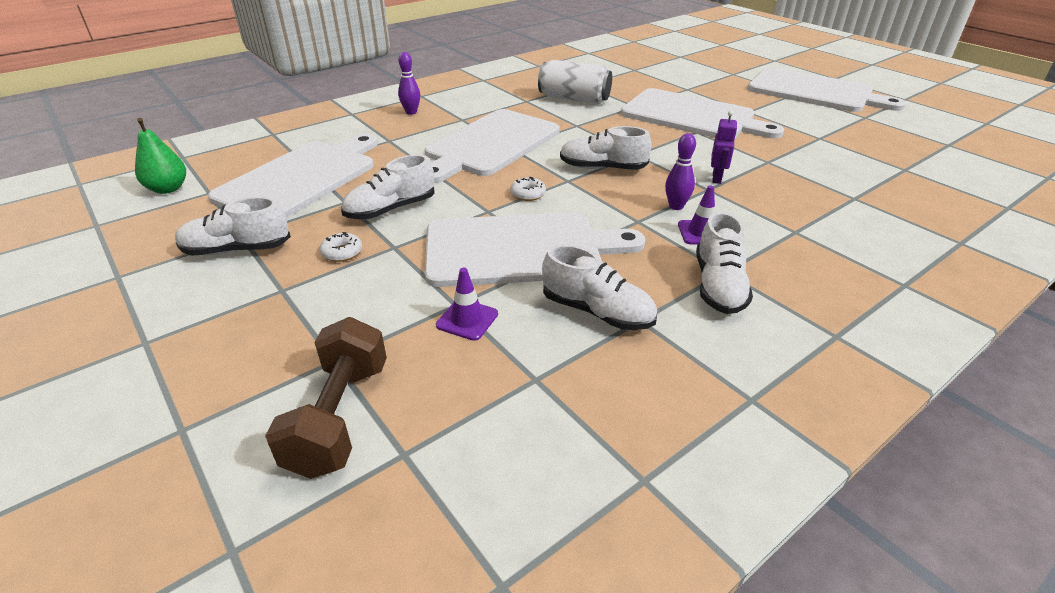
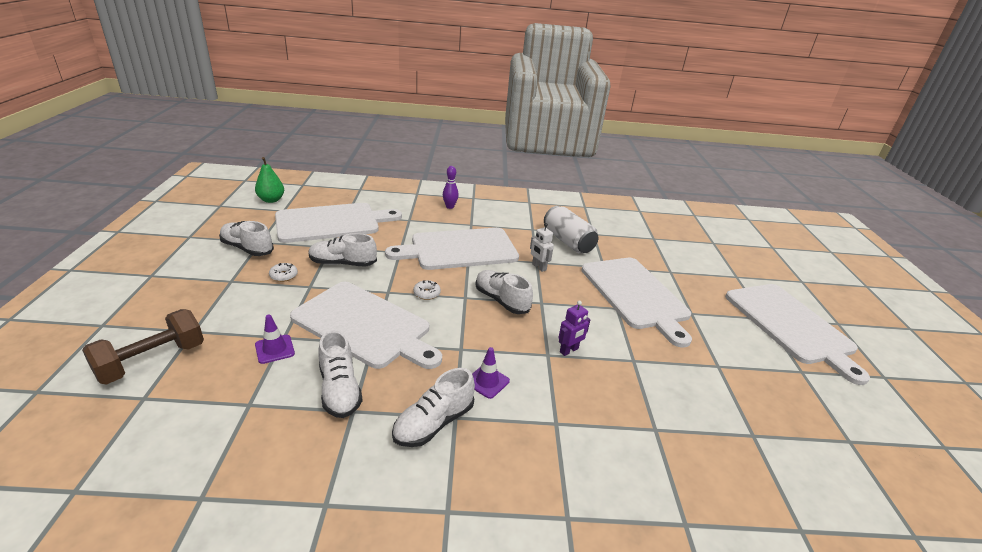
camera: 35 degrees right, 5 degrees down
purple bowling pin [665,133,696,210] -> none
none -> white robot [530,223,554,272]

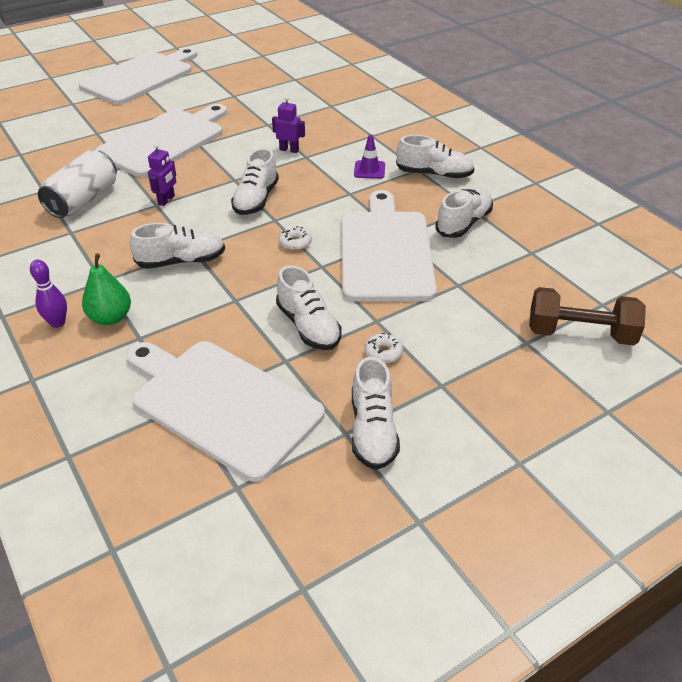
camera: 120 degrees left, 10 degrees up
green pear [255,157,284,203] -> green pear moved to [82,253,131,325]
purple traffic cone [255,314,295,364] -> none
white cutting board [385,228,519,270] -> white shoe [130,223,225,269]
white robot [530,223,554,272] -> purple robot [148,144,176,206]

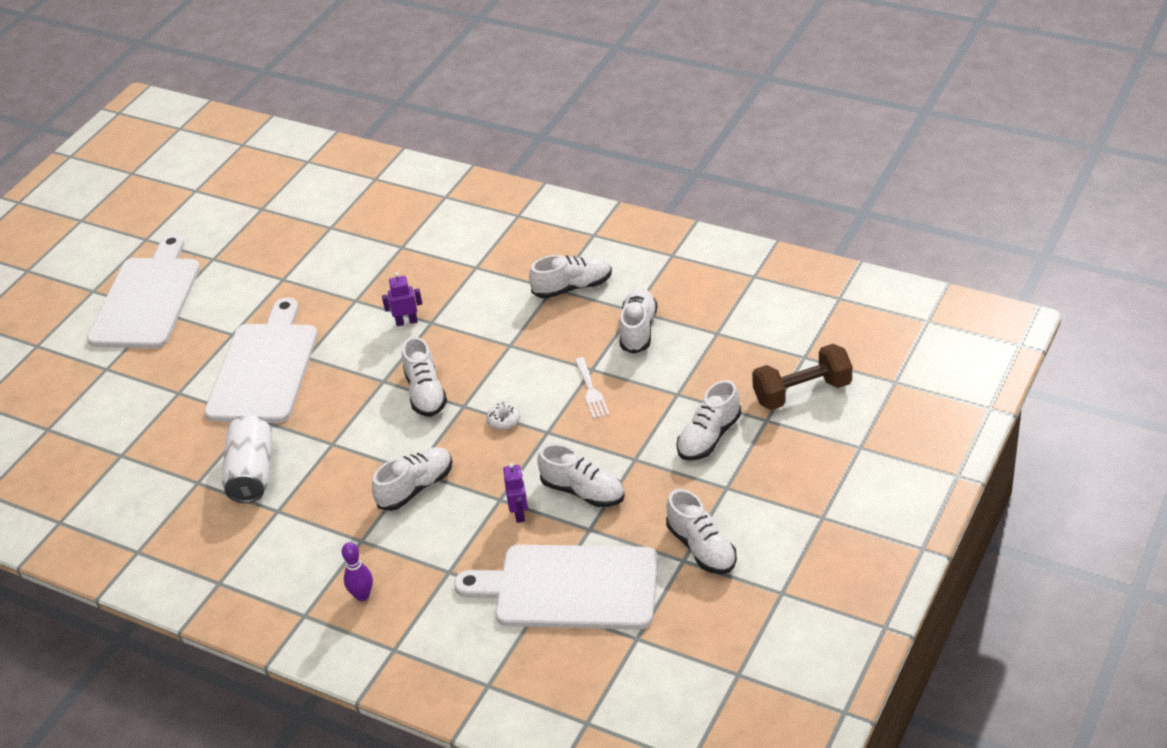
camera: 25 degrees left, 0 degrees up
green pear [82,253,131,325] -> none
purple robot [148,144,176,206] -> purple robot moved to [503,463,528,523]
white cutting board [341,190,437,302] -> white fork [575,357,610,419]
purple traffic cone [354,134,385,179] -> none
white donut [365,333,403,364] -> none
none -> white shoe [676,380,741,461]

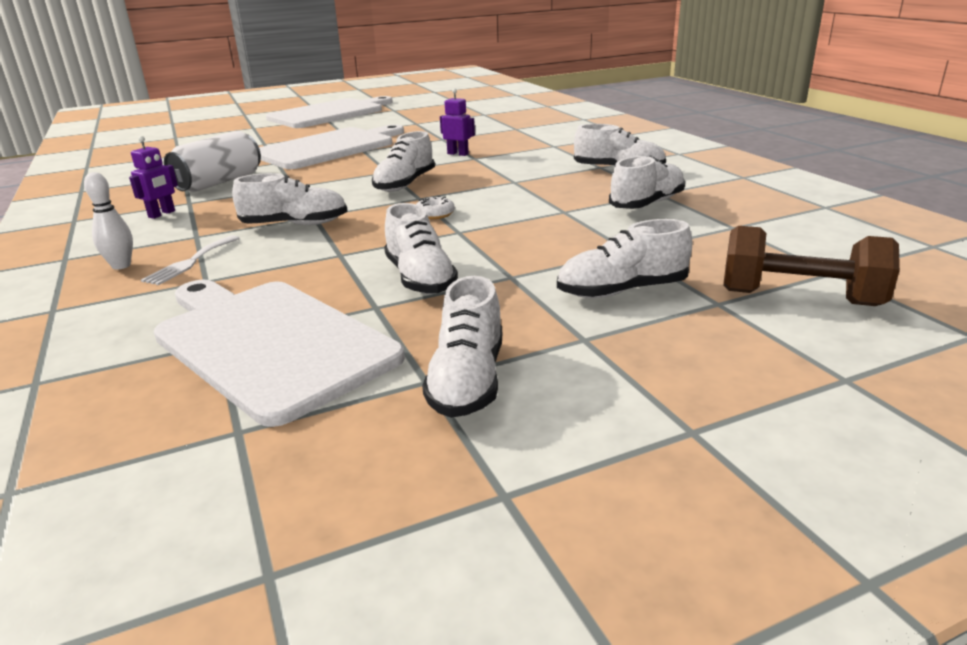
camera: 35 degrees right, 15 degrees down
purple bowling pin [342,542,373,601] -> white bowling pin [84,172,133,270]
purple robot [503,463,528,523] -> purple robot moved to [129,136,178,219]
white fork [575,357,610,419] -> white fork moved to [141,235,240,285]

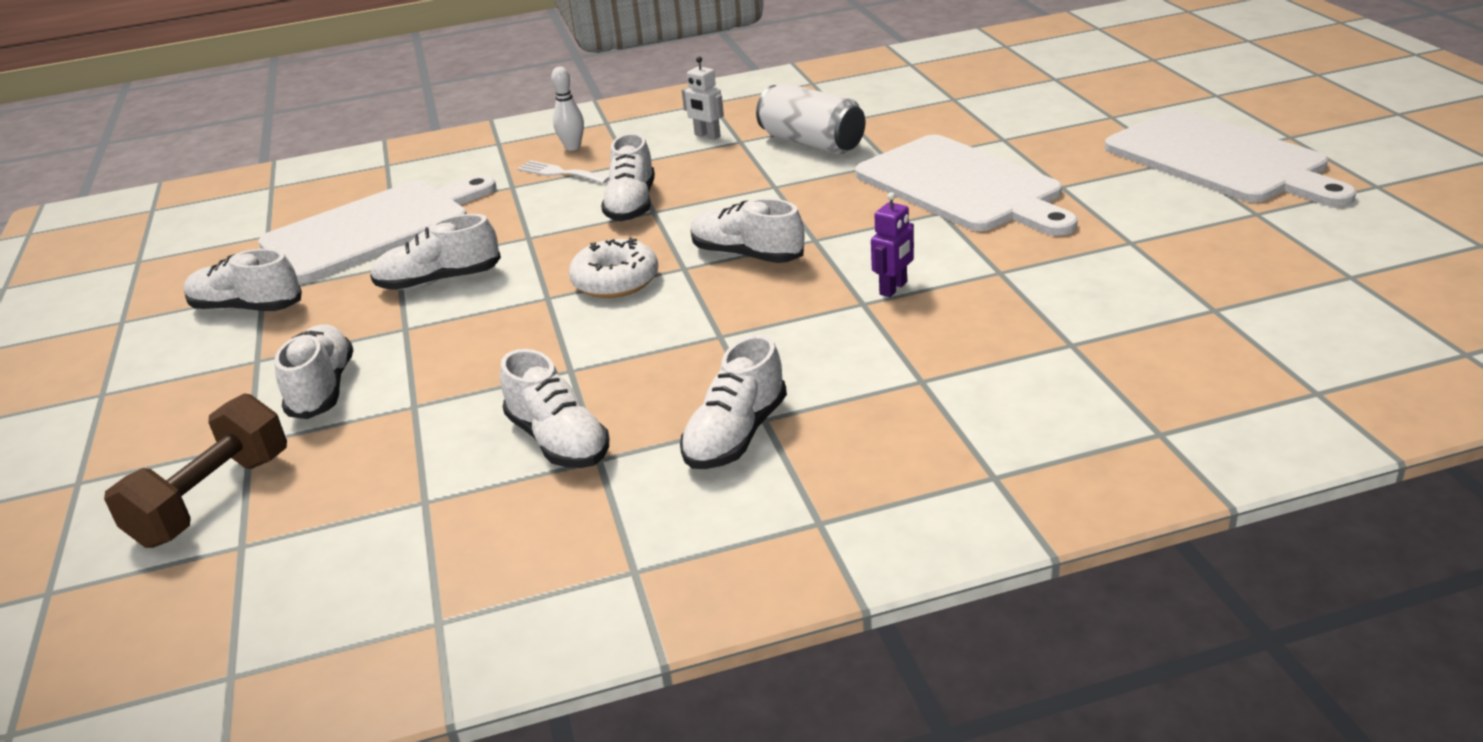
camera: 100 degrees right, 5 degrees up
purple robot [129,136,178,219] -> white robot [682,57,724,140]
white donut [416,196,455,219] -> white donut [569,237,658,298], size x1.81

